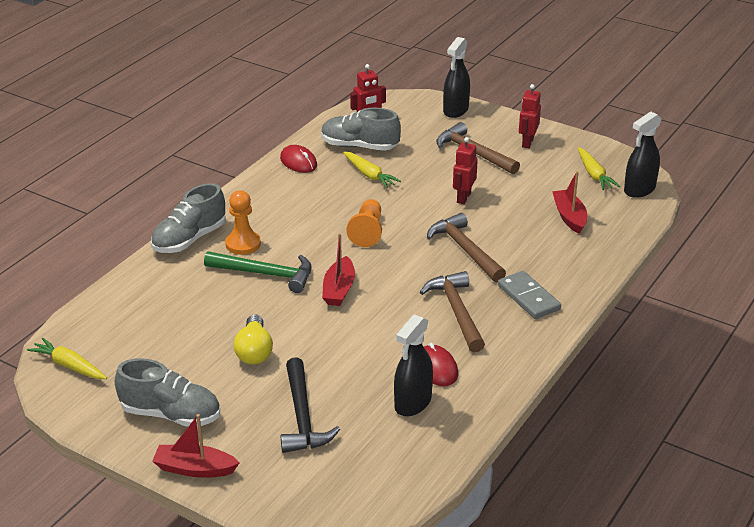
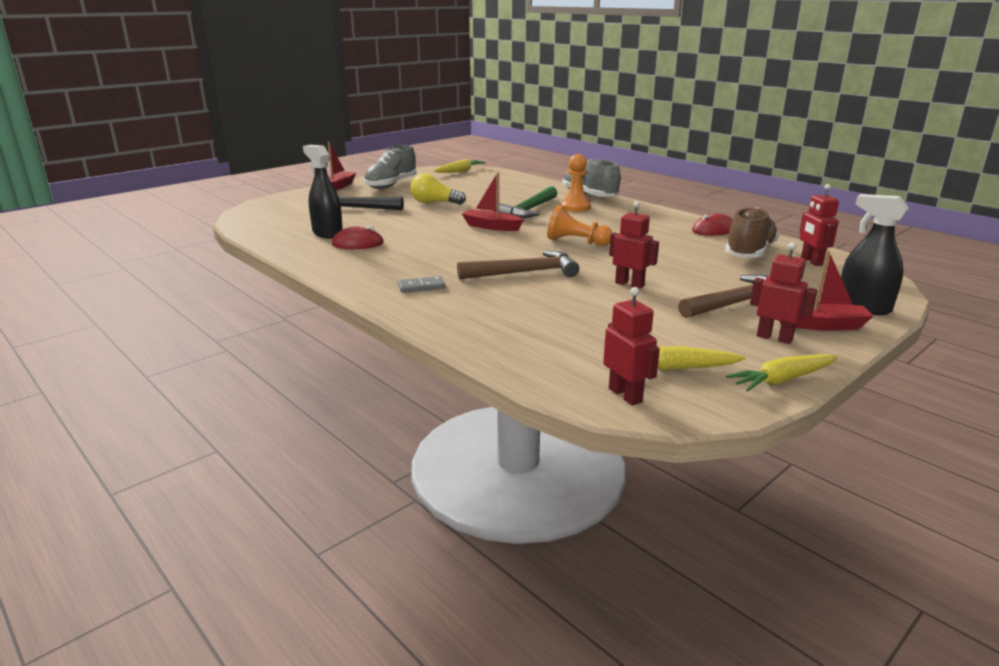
camera: 105 degrees right, 10 degrees down
grey shoe [321,108,401,151] -> brown shoe [725,207,779,258]
yellow carrot [343,152,401,188] -> yellow carrot moved to [726,354,837,391]
brown hammer [420,271,485,352] -> none
grey domino [498,271,561,319] -> grey domino [398,276,445,293], size x0.62
red boat [552,171,587,234] -> red boat moved to [780,250,874,331]
black spray bottle [624,112,661,198] -> red robot [603,287,660,406]

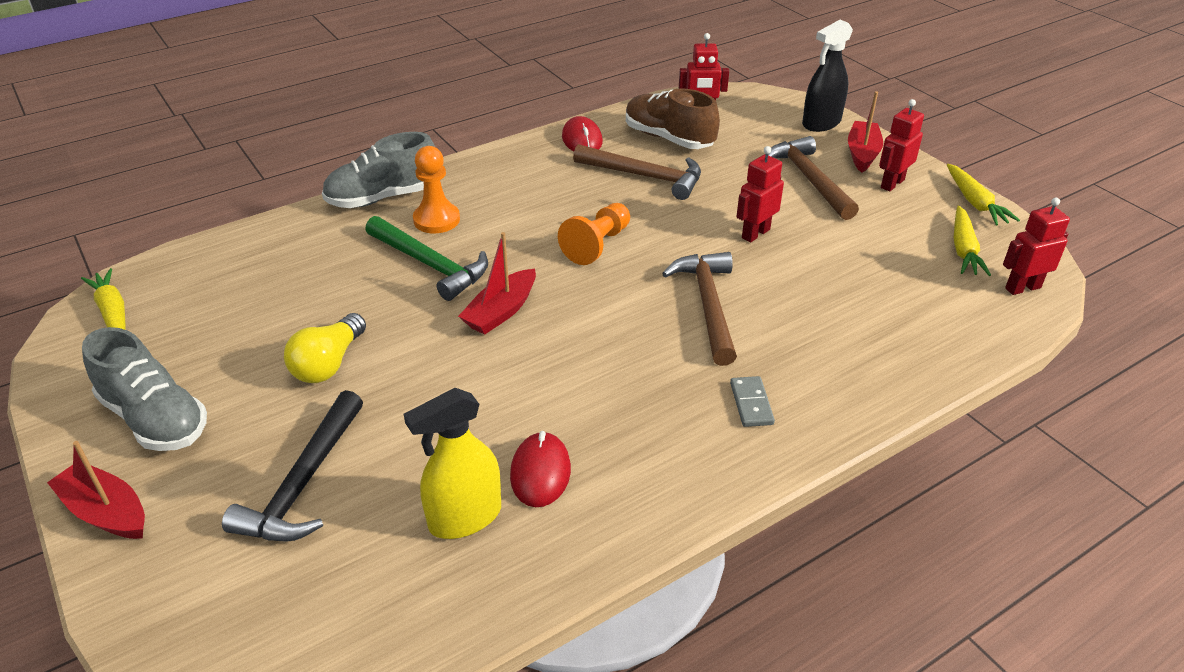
camera: 80 degrees left, 15 degrees up
black spray bottle [303,145,343,239] -> yellow spray bottle [404,388,501,539]
none -> brown hammer [573,144,701,200]

